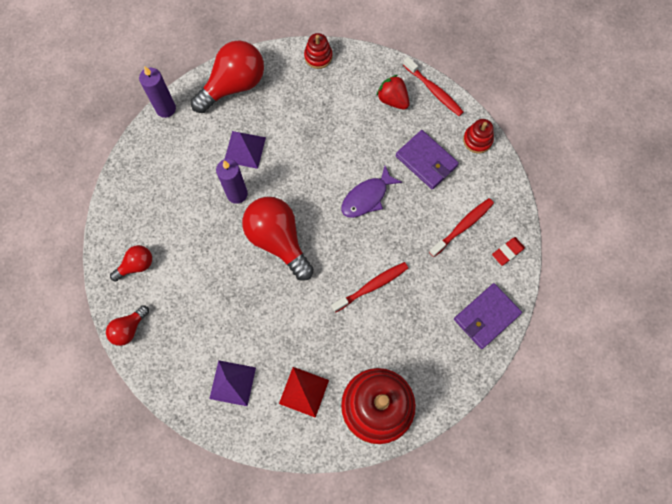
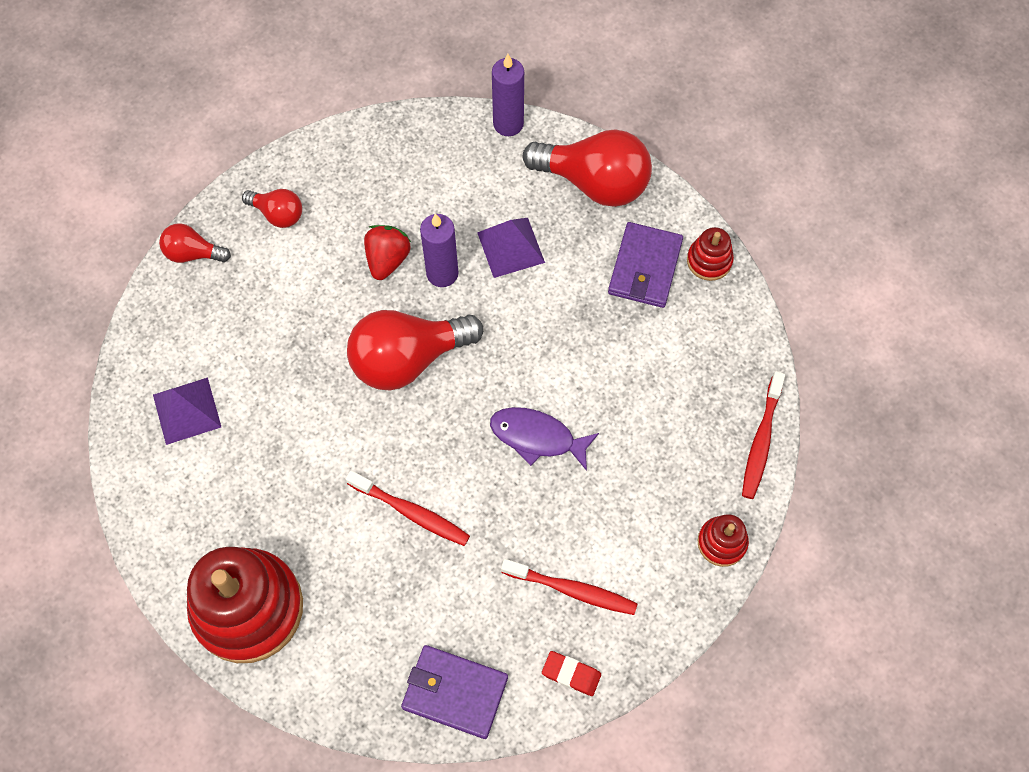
camera: 60 degrees right, 5 degrees down
red light bulb [242,197,314,281] -> red light bulb turned 135 degrees counterclockwise [347,310,483,390]
red pyramid [279,367,329,418] -> none
red strawberry [376,75,409,109] -> red strawberry moved to [364,225,411,280]
purple wallet [396,130,459,189] -> purple wallet moved to [608,222,683,308]

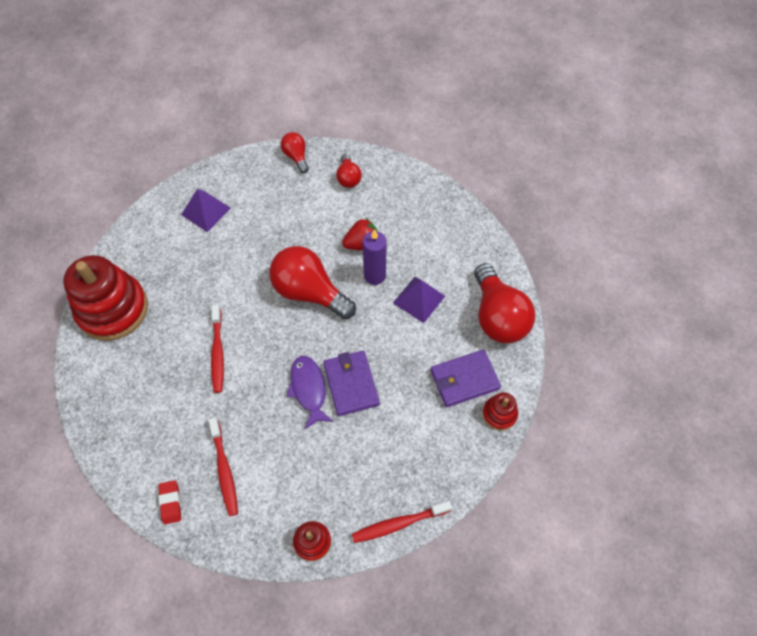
camera: 55 degrees right, 5 degrees down
purple wallet [401,645,508,739] -> purple wallet moved to [323,351,380,416]
purple candle [492,54,524,136] -> none

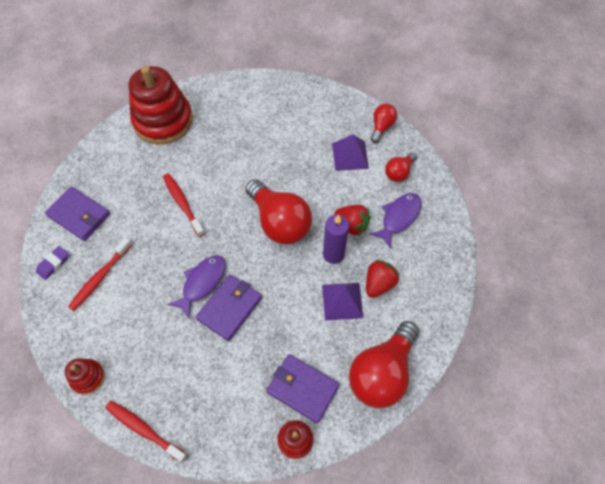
camera: 50 degrees right, 0 degrees up
red eraser [158,480,181,524] -> purple eraser [36,246,69,280]
purple pyramid [181,189,231,232] -> purple pyramid moved to [332,134,369,171]
red toothbrush [211,305,224,393] -> red toothbrush turned 105 degrees clockwise [163,173,205,237]
red light bulb [269,246,356,319] -> red light bulb turned 150 degrees clockwise [245,179,312,244]
none -> purple wallet [45,186,110,241]
none -> red strawberry [366,260,399,298]
none -> purple fish [369,193,422,248]

